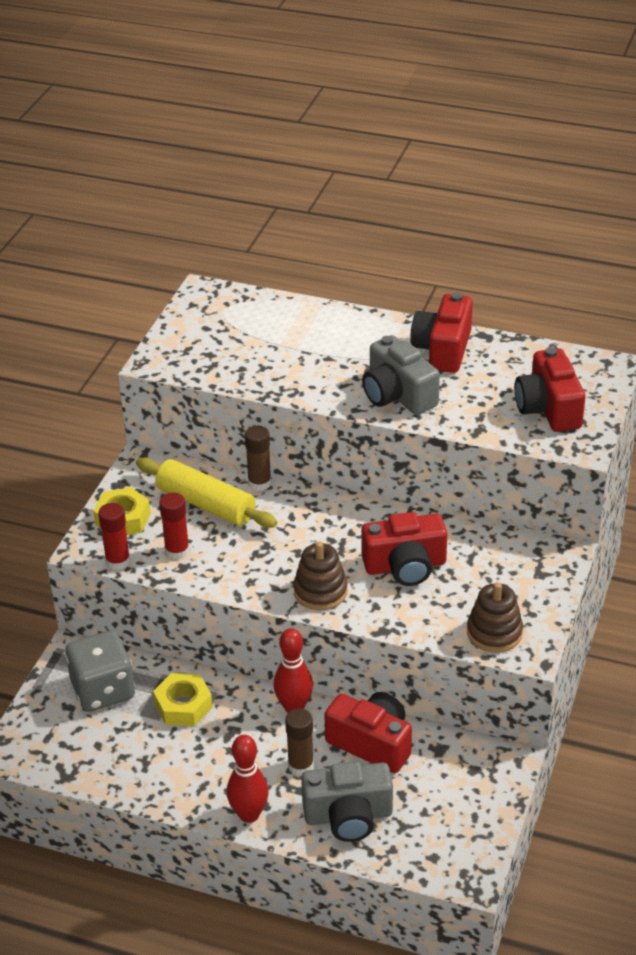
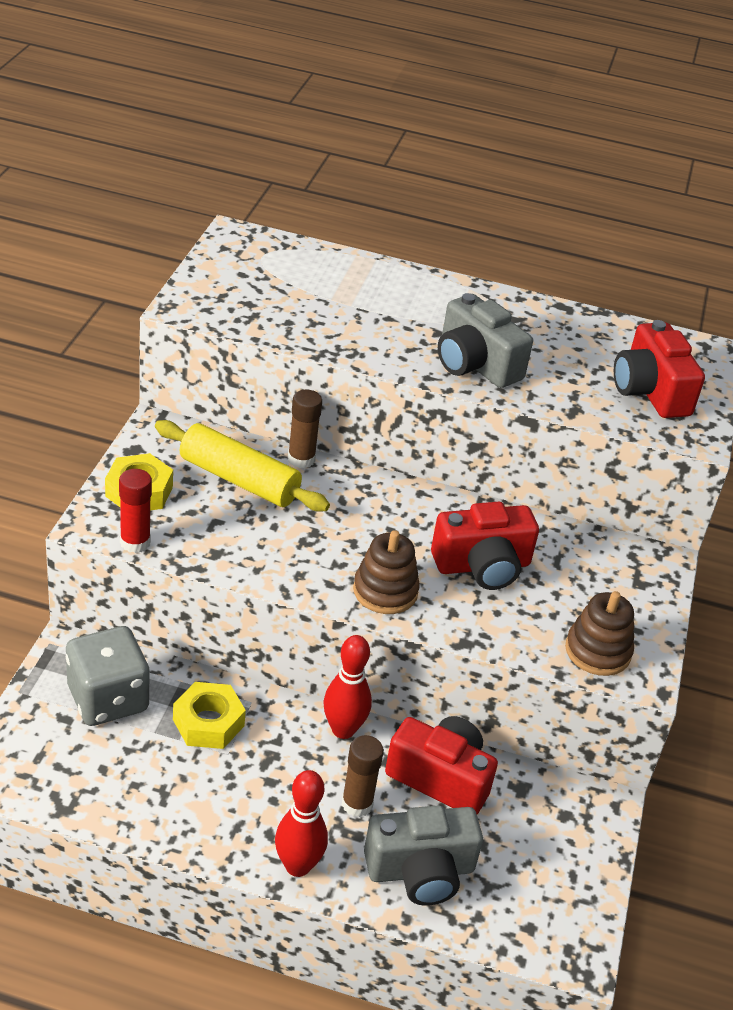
camera: 10 degrees left, 0 degrees up
red glue stick [159,493,190,560] -> none
red camera [410,292,473,373] -> none

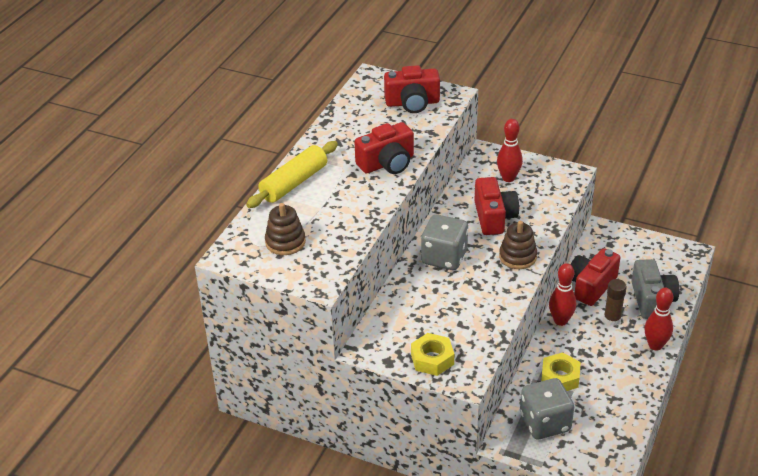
camera: 75 degrees left, 0 degrees up
red glue stick [119,469,152,553] -> none
yellow rolling pin [155,420,330,512] -> yellow rolling pin moved to [246,141,338,208]
brown glue stick [288,390,322,468] -> none
grey camera [438,293,533,388] -> red camera [354,122,414,174]
brown stacking toy [565,591,634,676] -> brown stacking toy moved to [265,203,306,255]
none -> grey dice [421,214,468,270]
none -> red bowling pin [497,119,523,182]

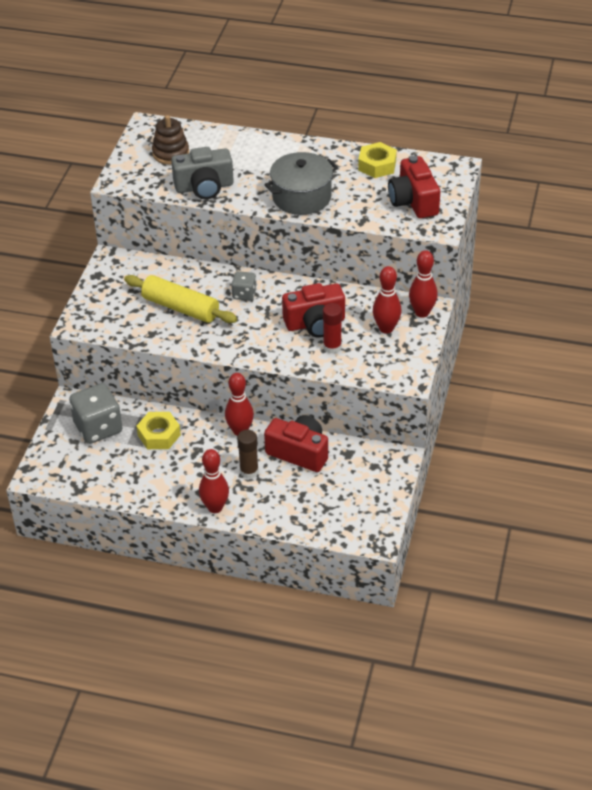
camera: 80 degrees right, 5 degrees up
yellow rolling pin [246,141,338,208] -> yellow rolling pin moved to [124,275,237,323]
red camera [354,122,414,174] -> grey pot [264,152,338,215]
yellow nut [411,333,454,376] -> yellow nut moved to [358,142,397,178]
grey dice [421,214,468,270] -> grey dice [231,271,257,301], size x0.54
brown stacking toy [499,221,537,269] -> none
grey camera [631,259,679,319] -> grey camera moved to [171,147,234,199]
none -> red glue stick [323,303,342,354]
none -> red bowling pin [409,250,438,318]

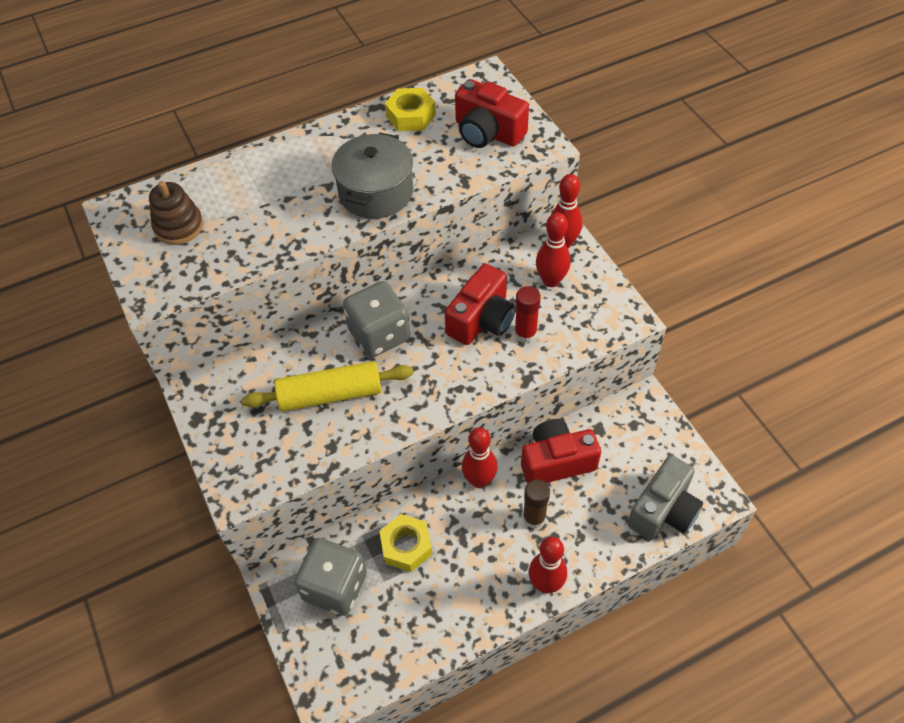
camera: 40 degrees left, 10 degrees up
grey camera [171,147,234,199] -> grey camera moved to [627,455,703,540]
grey dice [231,271,257,301] -> grey dice [343,281,410,358], size x1.84

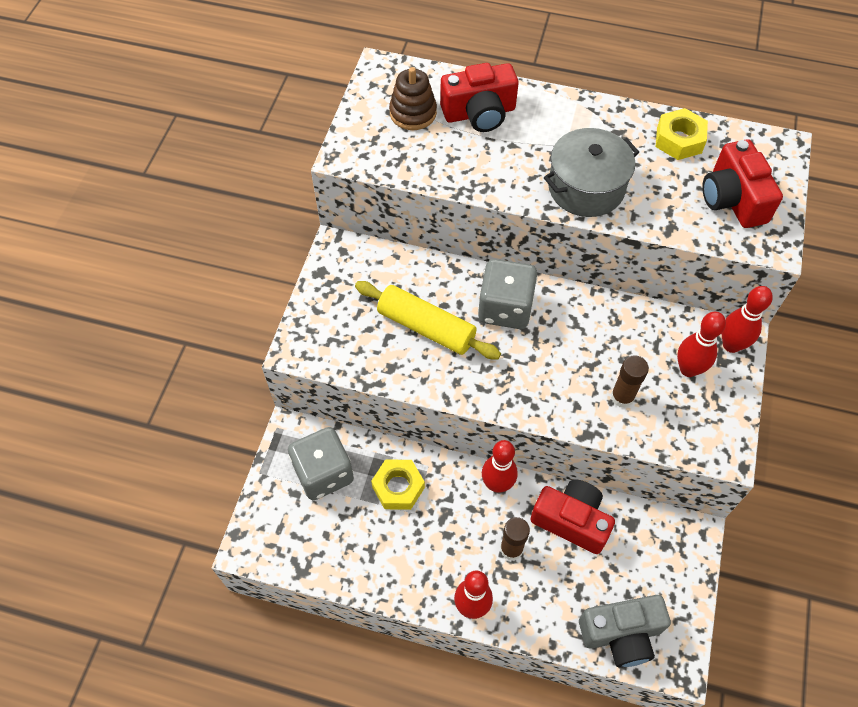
camera: 40 degrees right, 5 degrees up
red camera [445,264,516,345] -> red camera moved to [440,63,519,132]
red glue stick [514,286,541,343] -> brown glue stick [611,355,649,408]

